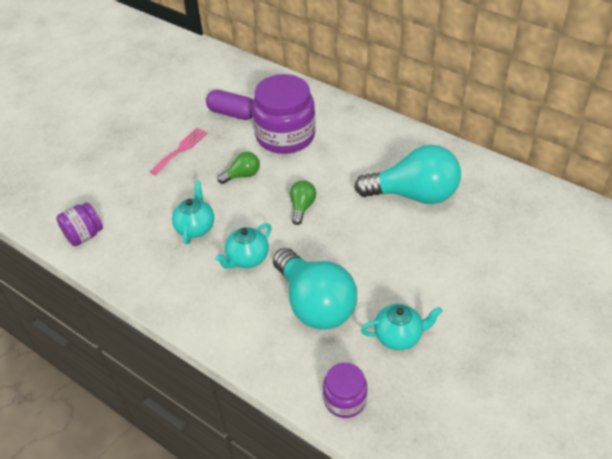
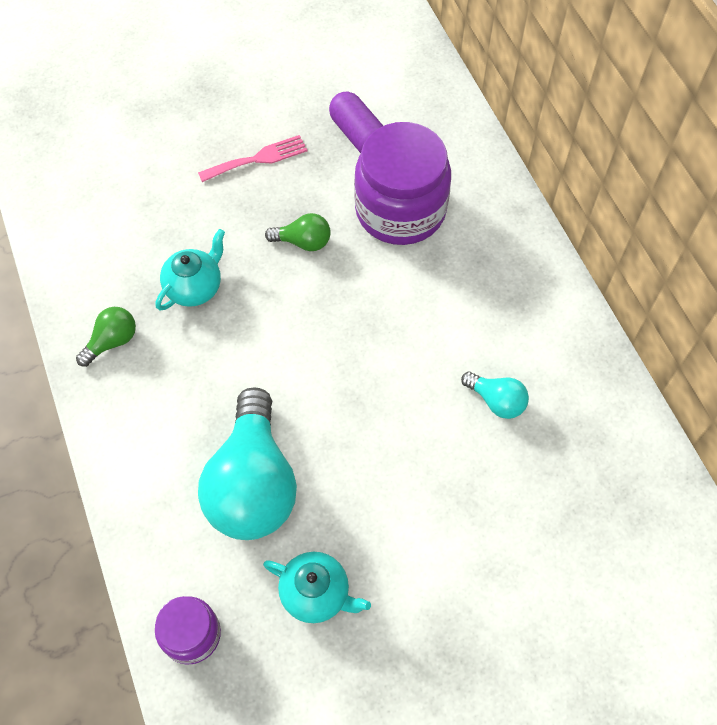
camera: 30 degrees right, 15 degrees up
purple jar [56,202,103,246] -> none
turquoise teapot [215,223,272,269] -> none
green light bulb [290,180,316,225] -> green light bulb moved to [76,307,136,367]
turquoise light bulb [354,145,461,204] -> turquoise light bulb [461,372,529,419], size x0.45

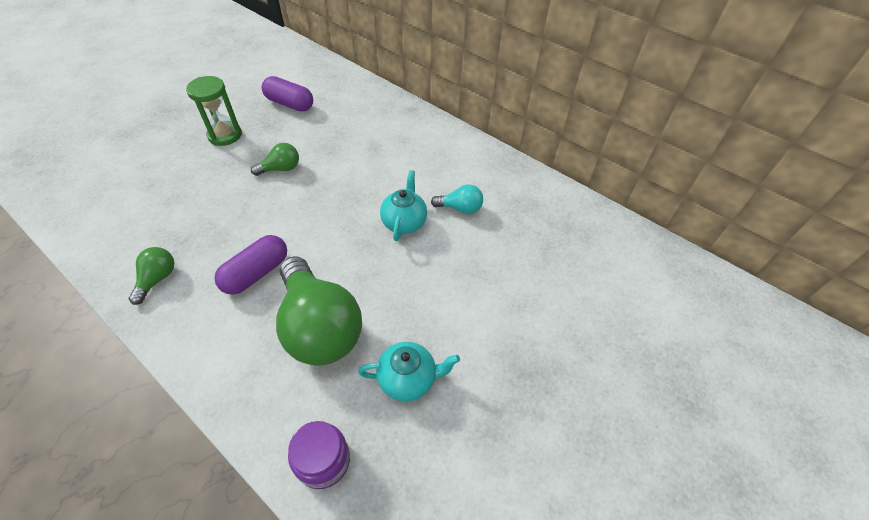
camera: 30 degrees left, 10 degrees down
turquoise teapot [155,229,225,311] -> turquoise teapot moved to [380,170,427,241]
pink fork [198,135,307,182] -> green hourglass [186,76,242,146]
turquoise light bulb [198,387,297,540] -> green light bulb [276,256,362,366]
purple jar [354,122,451,245] -> none
none -> purple capsule [214,235,287,295]

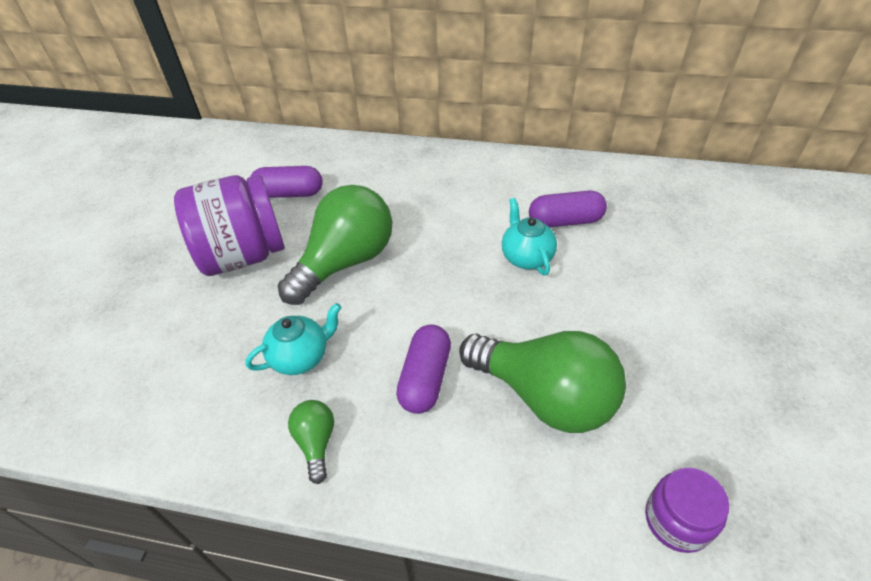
camera: 25 degrees left, 5 degrees down
green hourglass [186,76,242,146] -> purple jar [174,175,285,276]
green light bulb [251,143,299,176] -> green light bulb [278,185,392,305], size x2.20
turquoise teapot [358,342,460,402] -> turquoise teapot moved to [245,303,341,375]
turquoise light bulb [431,184,483,214] -> purple capsule [529,190,607,227]

